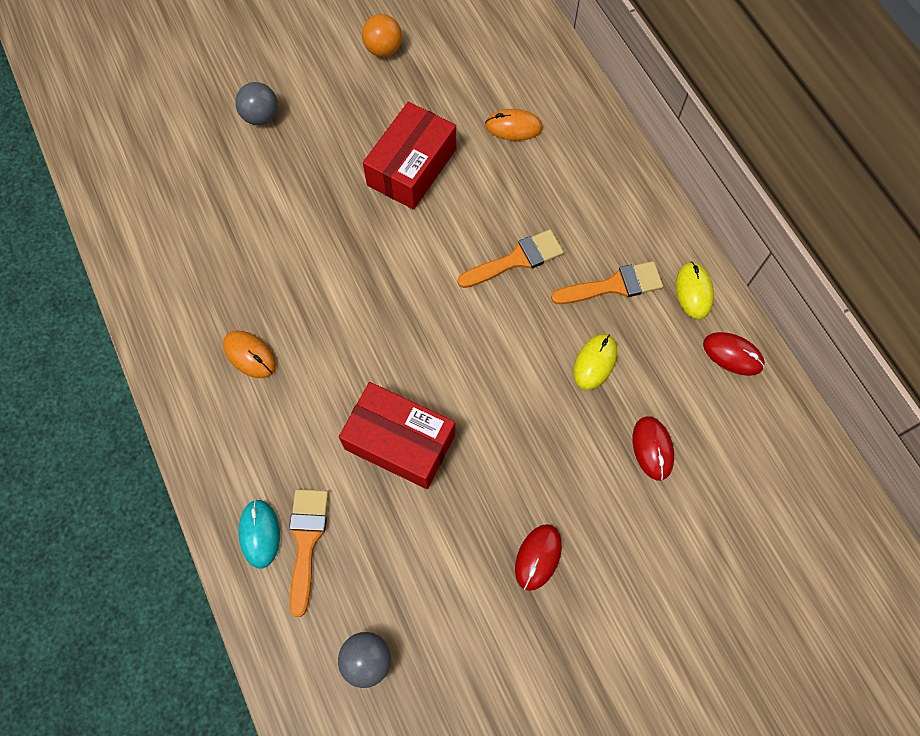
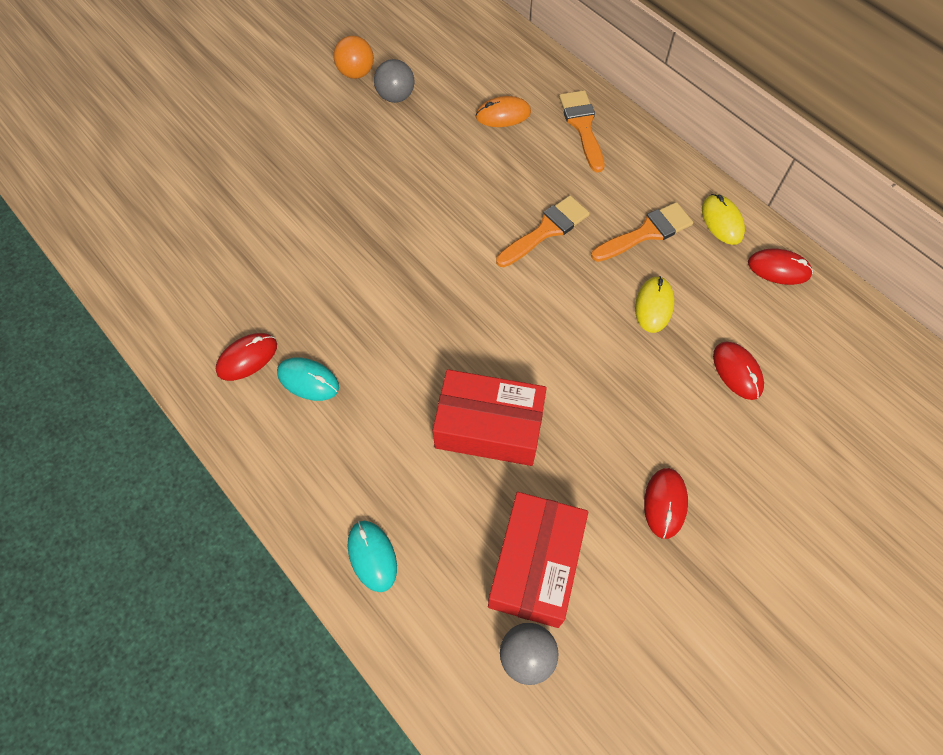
camera: 15 degrees left, 5 degrees down
orange mouse [223,331,276,378] -> turquoise mouse [277,357,339,401]
grey ball [236,82,278,125] -> grey ball moved to [374,59,414,103]
orange brush [289,489,329,617] -> orange brush moved to [559,90,604,172]
red box [363,102,456,210] -> red box moved to [488,492,588,628]
none -> red mouse [216,333,277,381]

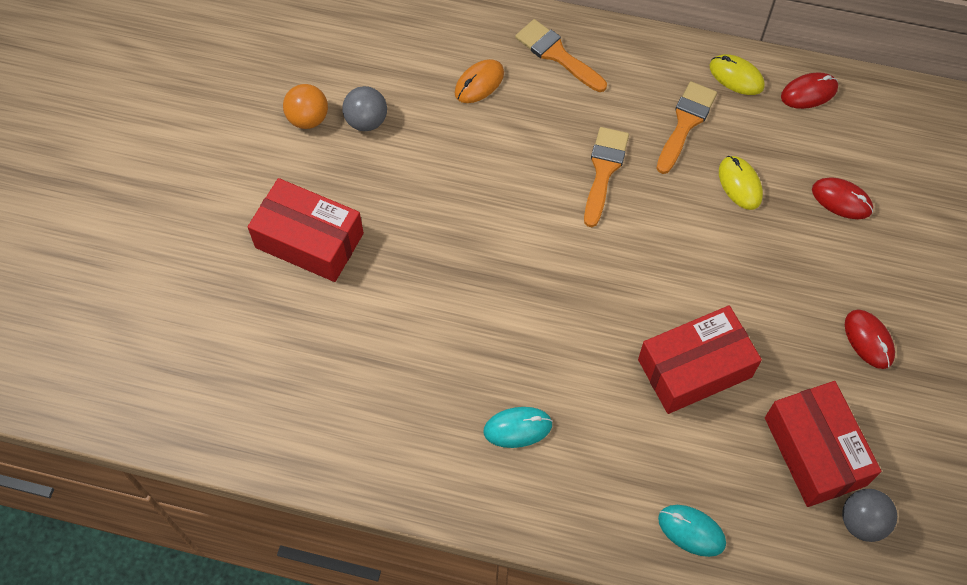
camera: 35 degrees left, 0 degrees up
red mouse [216,333,277,381] -> none
none -> red box [248,178,364,282]

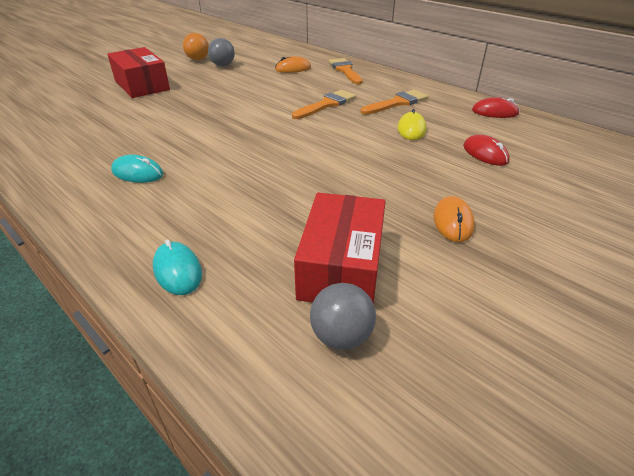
camera: 30 degrees right, 25 degrees down
red box [638,305,762,414] -> none
yellow mouse [710,54,765,95] -> none
red mouse [845,310,895,369] -> orange mouse [433,196,475,242]

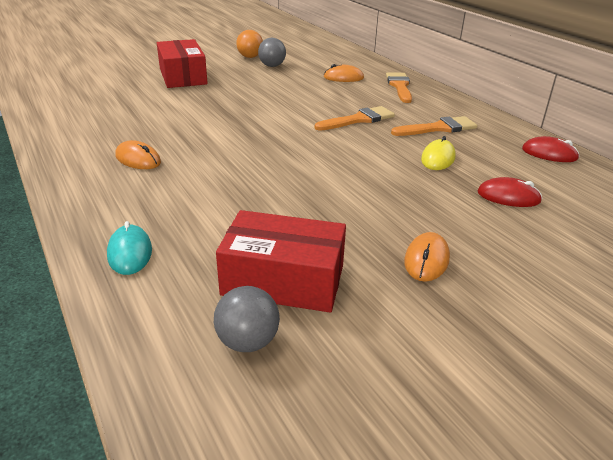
camera: 15 degrees right, 5 degrees down
turquoise mouse [111,155,163,183] -> orange mouse [115,140,161,169]
red box [294,193,386,304] -> red box turned 75 degrees clockwise [216,210,346,312]
red mouse [463,135,510,166] -> red mouse turned 60 degrees counterclockwise [477,177,542,207]

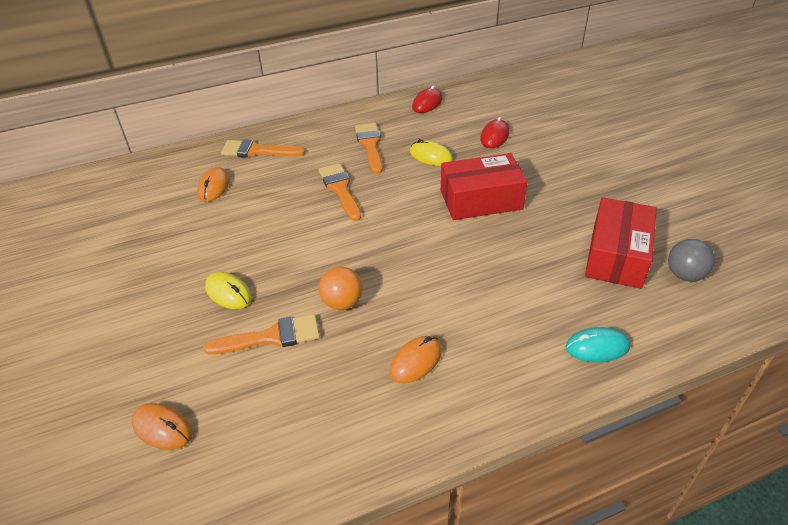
camera: 80 degrees left, 10 degrees up
red box [157,39,208,88] -> red box moved to [441,153,528,220]
orange ball [236,30,263,58] -> orange ball moved to [319,267,363,310]
grey ball [258,38,286,67] -> none
orange mouse [404,232,450,282] -> orange mouse moved to [131,403,192,450]
none -> orange brush [204,314,320,355]
none -> yellow mouse [205,272,252,309]

